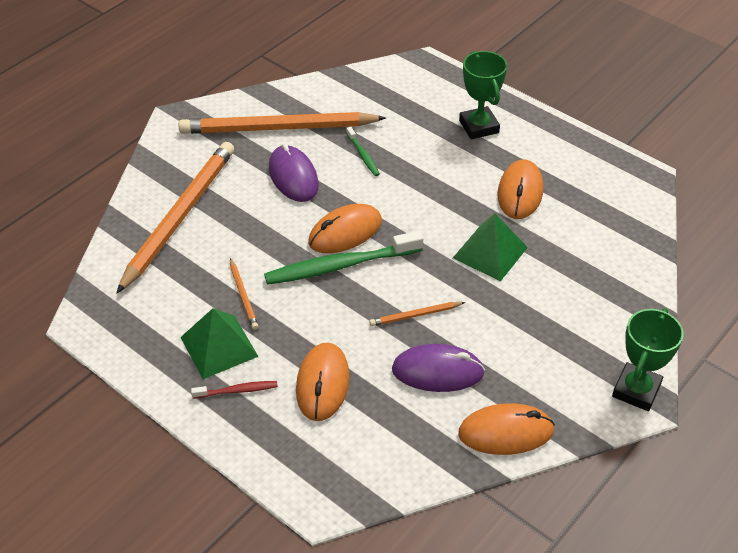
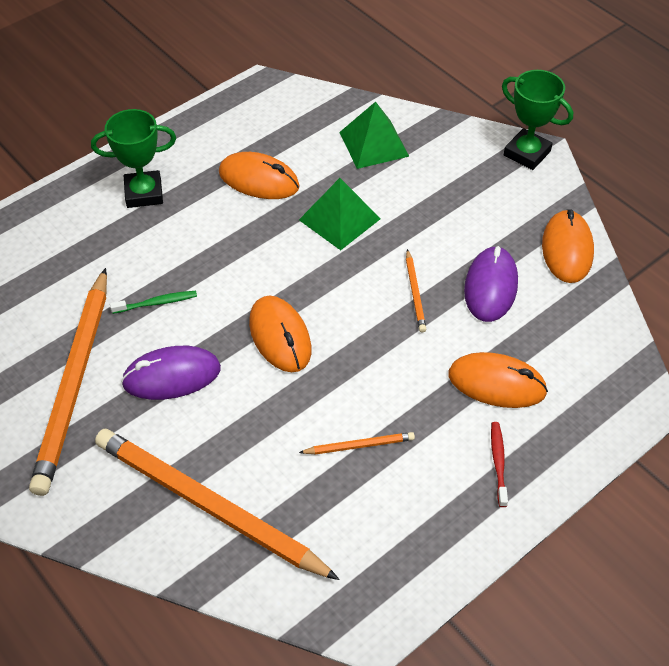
camera: 80 degrees left, 5 degrees up
green pyramid [180,308,259,379] -> green pyramid moved to [339,102,409,169]
green toothbrush [264,231,423,285] -> none

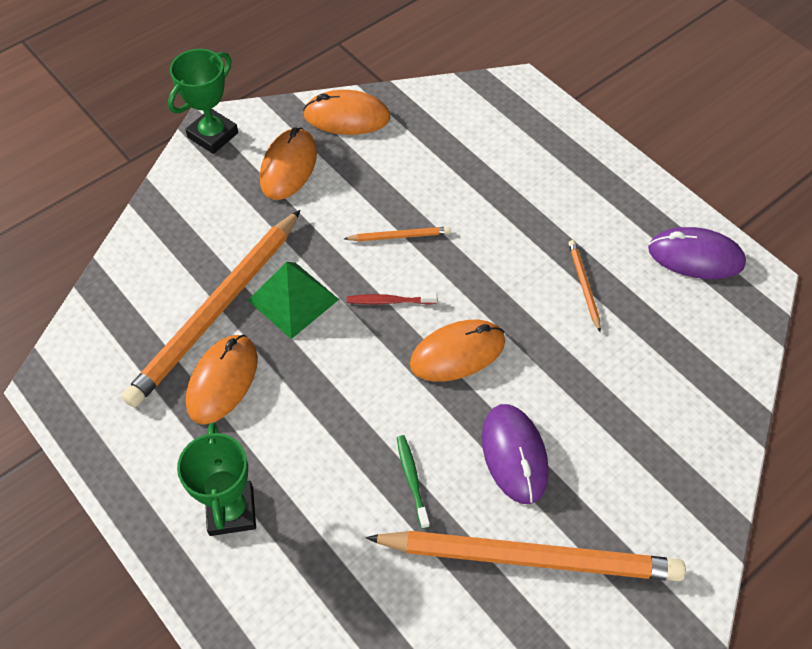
camera: 90 degrees left, 5 degrees up
orange pencil [95,429,340,580] -> orange pencil moved to [122,210,301,408]
green pyramid [339,102,409,169] -> none
orange mouse [448,352,548,408] -> orange mouse moved to [260,127,317,200]
purple mouse [464,246,518,322] -> purple mouse moved to [648,227,746,279]
red toothbrush [491,422,508,507] -> red toothbrush moved to [347,293,437,304]

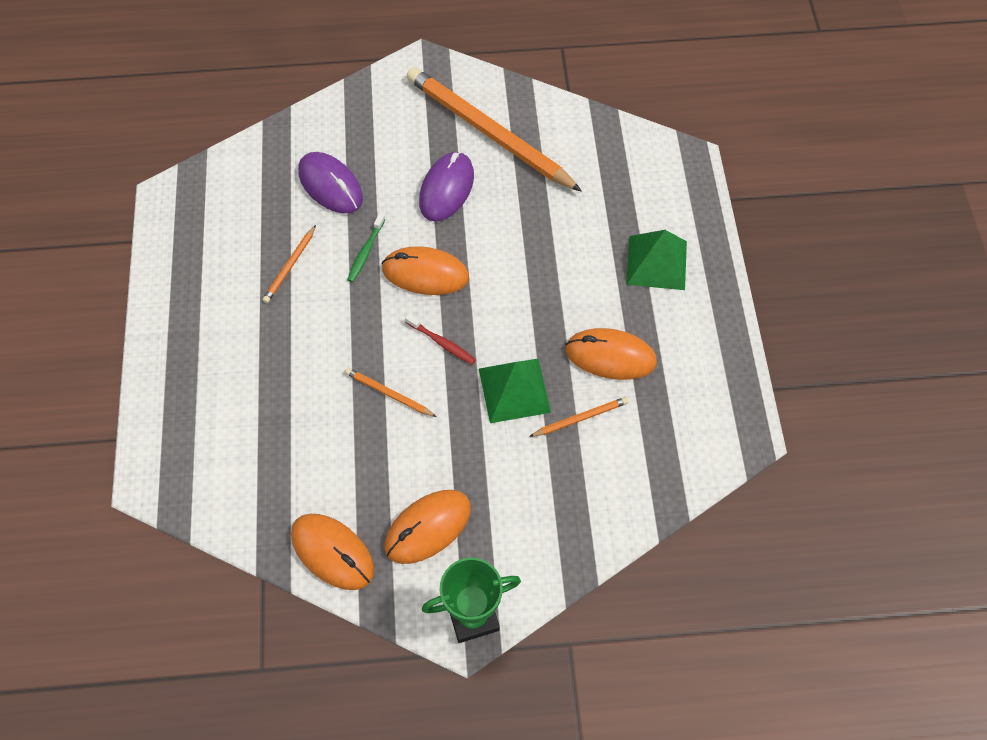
camera: 145 degrees left, 5 degrees up
orange pencil [122,210,301,408] -> orange pencil [529,397,628,437], size x0.41
green trophy [177,423,256,536] -> green pyramid [626,230,687,290]
orange mouse [186,335,258,424] -> orange mouse turned 45 degrees clockwise [565,328,657,380]
green toothbrush [397,435,430,529] -> green toothbrush moved to [347,213,385,282]
purple mouse [648,227,746,279] -> purple mouse moved to [298,152,363,213]

